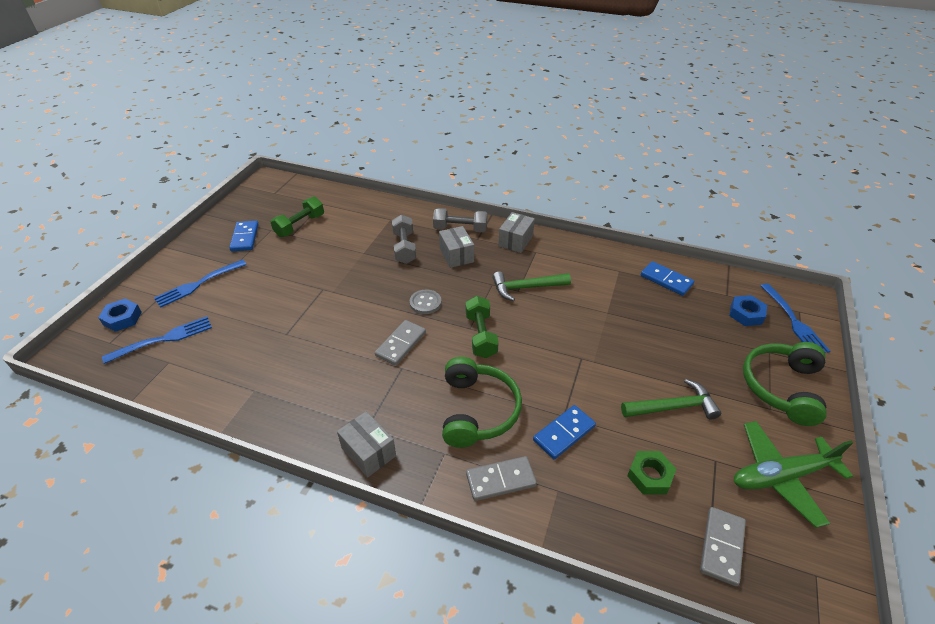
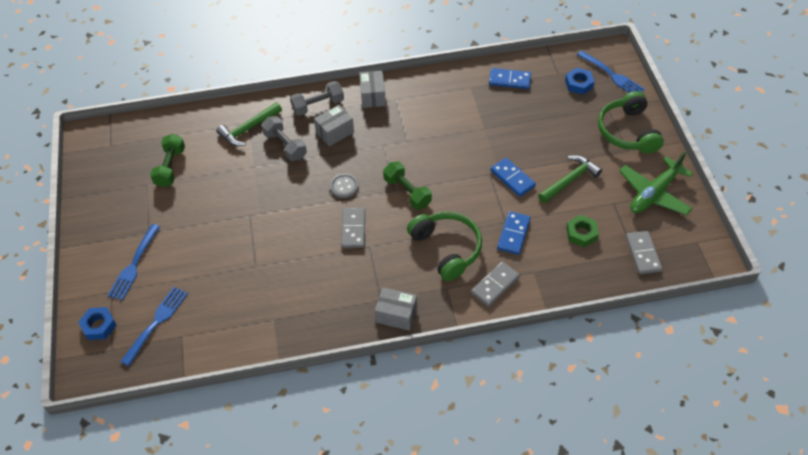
camera: 30 degrees left, 10 degrees up
blue domino [229,221,259,251] -> blue domino moved to [490,158,536,197]
grey box [439,226,474,268] -> grey box turned 75 degrees counterclockwise [314,105,354,147]
green hammer [492,271,571,301] -> green hammer moved to [216,102,282,146]

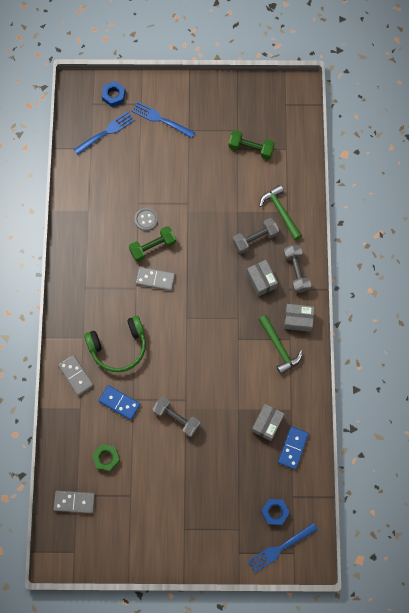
camera: 100 degrees right, 20 degrees up
blue fork [120,286,188,366] -> blue fork turned 75 degrees counterclockwise [74,111,135,155]
grey button [330,173,359,198] -> grey button moved to [134,208,158,231]
grey box [375,287,417,331] -> grey box moved to [252,404,284,441]
green dumbbell [383,161,432,210] -> green dumbbell moved to [129,226,176,262]
blue domino [490,158,536,197] -> grey dumbbell [153,396,200,437]
green hammer [538,155,602,203] -> green hammer moved to [258,315,302,374]
green headphones [598,91,664,154] -> none
green plane [619,152,693,215] -> none

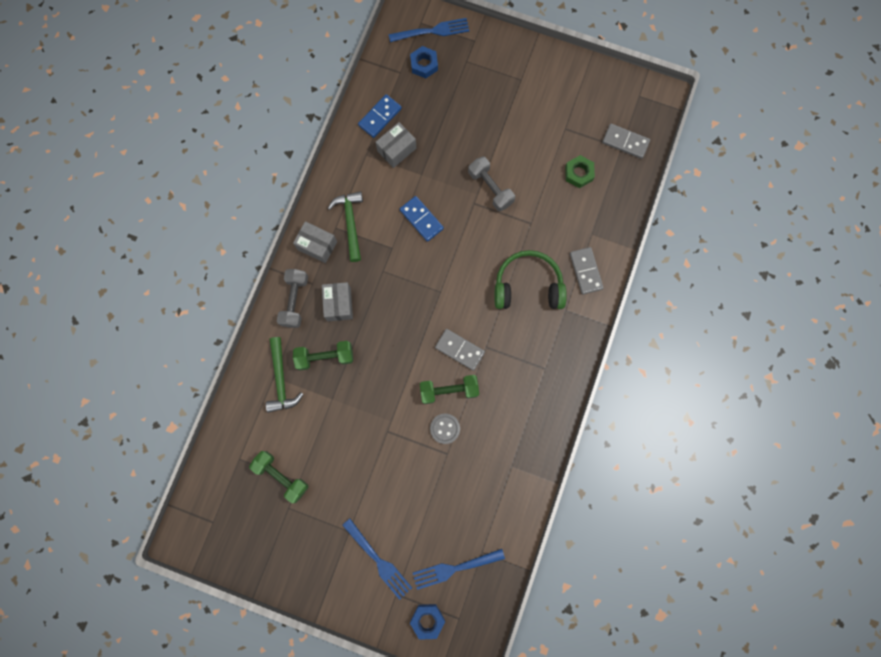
camera: 160 degrees left, 5 degrees up
blue domino [98,385,140,420] -> blue domino moved to [400,196,444,242]
grey dumbbell [232,218,279,254] -> green dumbbell [293,341,353,370]

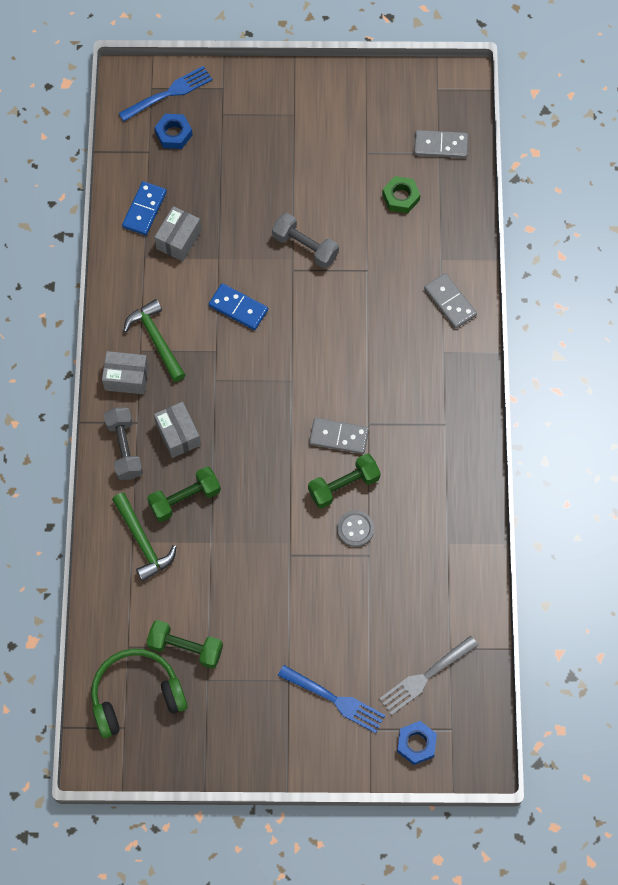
camera: 20 degrees left, 10 degrees down
blue fork [413,549,505,590] -> grey fork [379,636,478,715]
green headphones [494,250,567,309] -> green headphones moved to [91,649,188,738]

